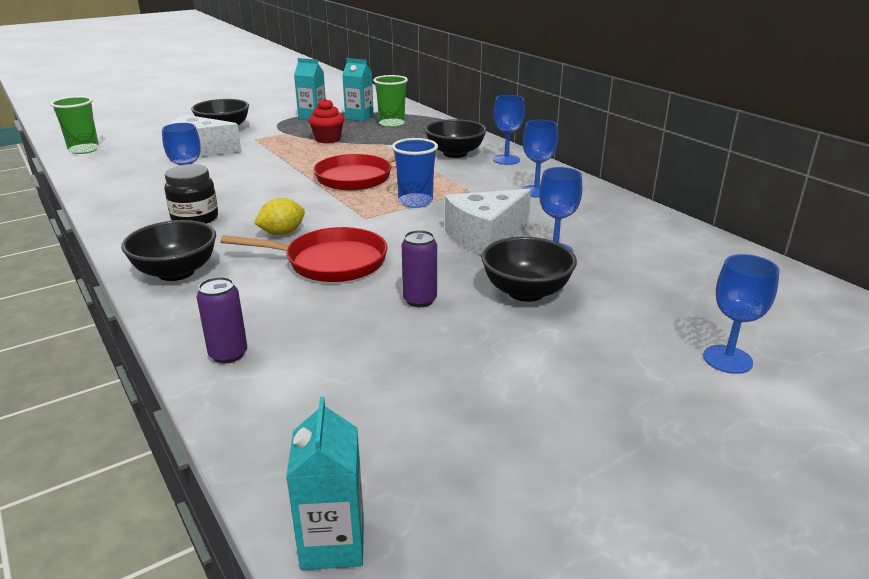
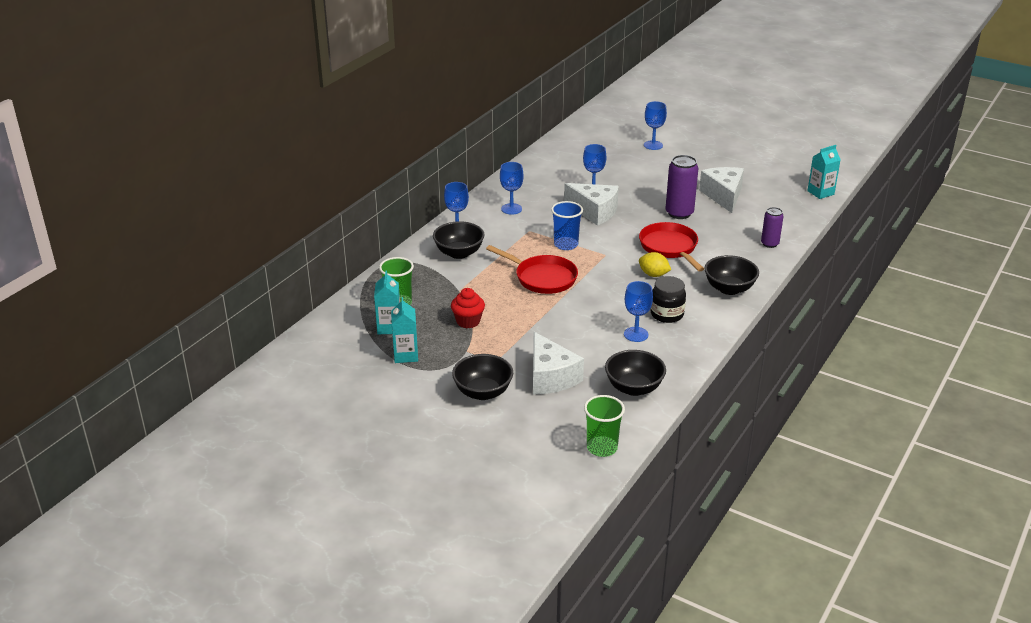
camera: 115 degrees left, 5 degrees up
purple can [402,230,437,307] -> purple can [666,155,698,219], size x1.63
black bowl [481,237,577,302] -> black bowl moved to [605,350,666,396]
none -> white cheese [699,167,744,213]

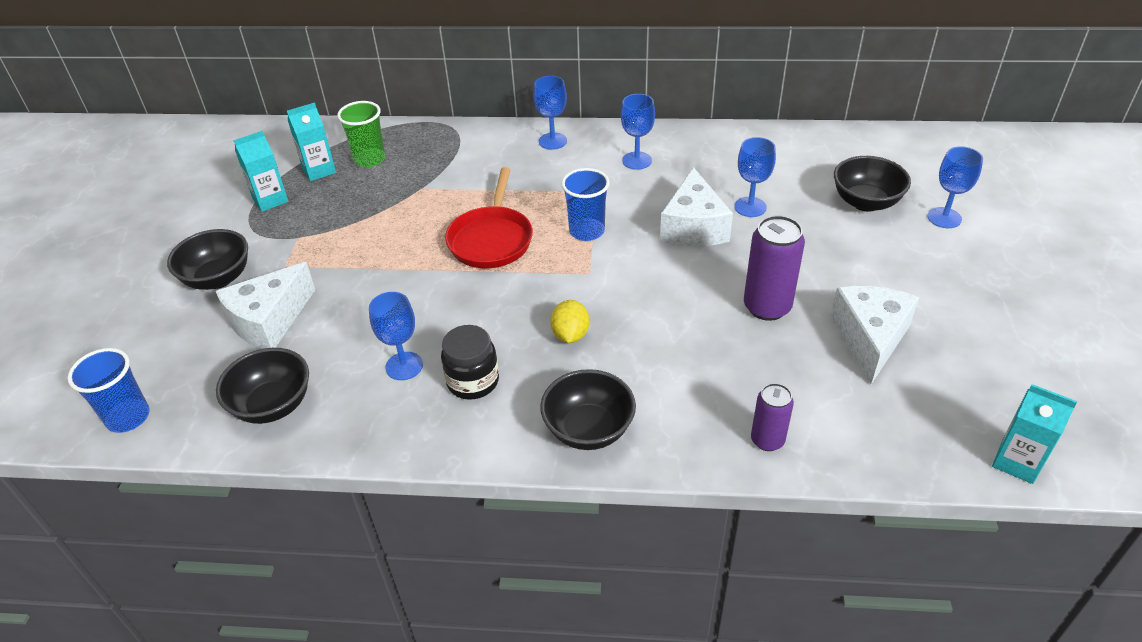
camera: 65 degrees right, 10 degrees up
black bowl [433,221,484,259] -> black bowl moved to [834,156,911,212]
red cupcake [451,288,485,328] -> none
green cup [584,395,625,457] -> blue cup [68,348,150,433]
red pan [639,222,704,271] -> none
white cheese [699,167,744,213] -> white cheese turned 45 degrees counterclockwise [830,286,919,384]

